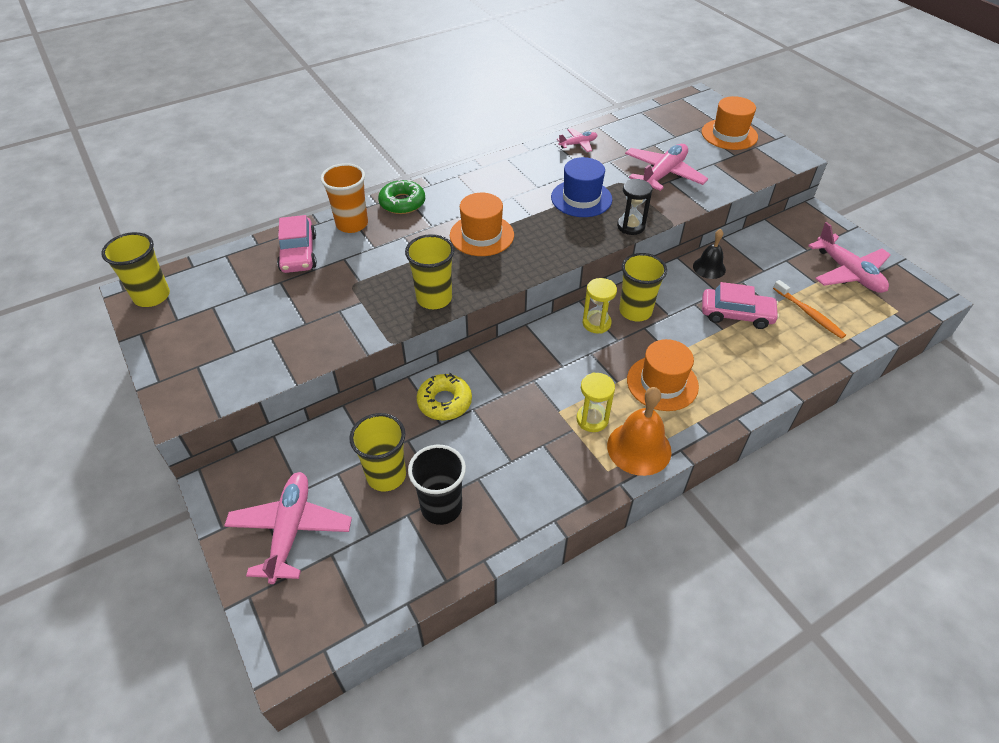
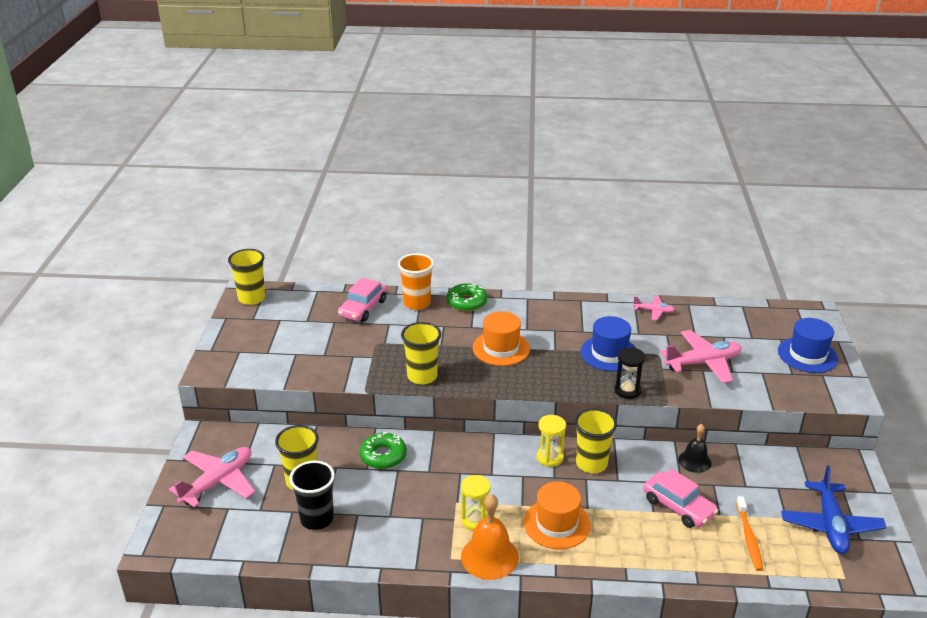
camera: 35 degrees right, 15 degrees down
yellow donut [417,373,472,421] -> green donut [360,432,407,469]
orange hat [702,96,758,150] -> blue hat [778,318,838,373]
pink plane [808,222,891,293] -> blue plane [781,466,886,554]

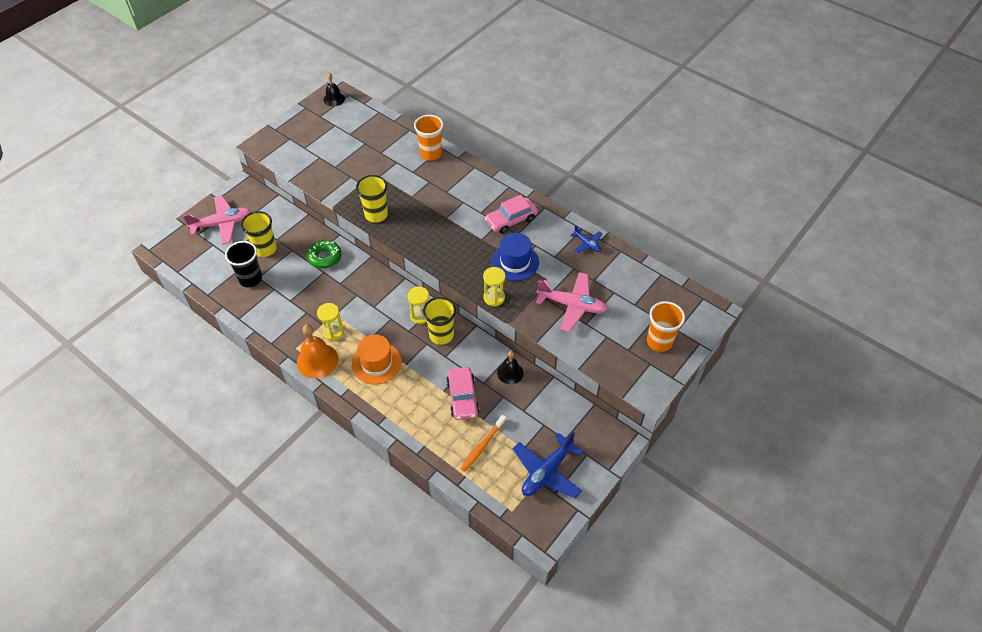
camera: 35 degrees right, 20 degrees up
yellow cup [228,249,265,305] -> black bell [323,73,345,107]
pink car [338,277,387,322] -> pink car moved to [485,195,538,234]
green donut [447,283,487,311] -> none
orange hat [473,311,530,366] -> none
black hourglass [614,347,645,399] -> yellow hourglass [483,267,505,307]
pink plane [633,296,675,320] -> blue plane [570,225,602,253]
blue hat [778,318,838,373] -> orange cup [647,301,685,352]

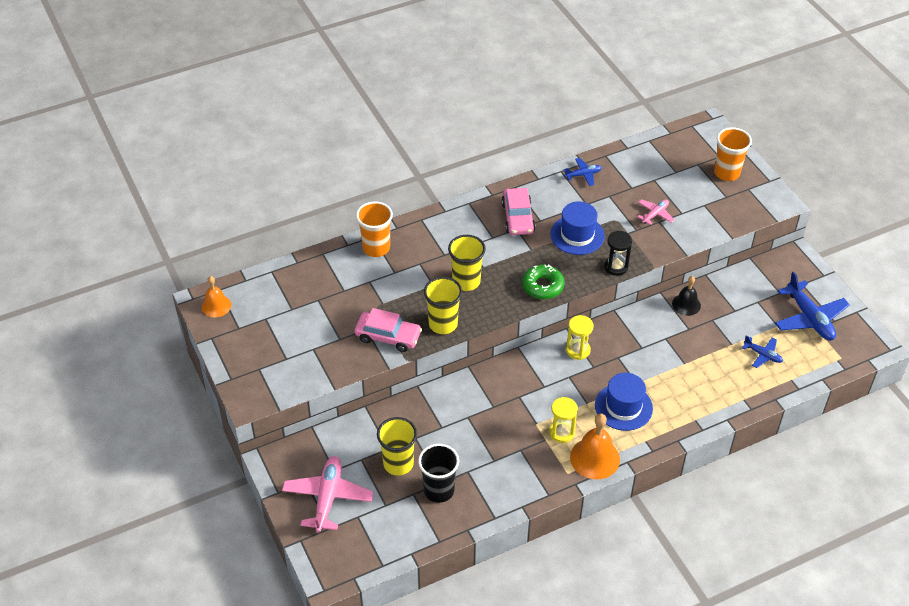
camera: 65 degrees left, 5 degrees down
green donut [307,240,342,269] -> green donut moved to [522,264,565,299]
black bell [323,73,345,107] -> orange bell [201,276,231,317]
orange hat [352,334,402,385] -> blue hat [595,373,653,431]
yellow cup [423,297,456,345] -> yellow cup moved to [448,235,486,291]
pink car [446,367,479,420] -> pink car moved to [355,308,422,352]
orange toothbrush [460,415,506,472] -> blue plane [742,336,783,368]
yellow hourglass [483,267,505,307] -> black hourglass [604,231,632,276]
pink plane [536,272,608,332] -> pink plane [638,199,674,225], size x0.53

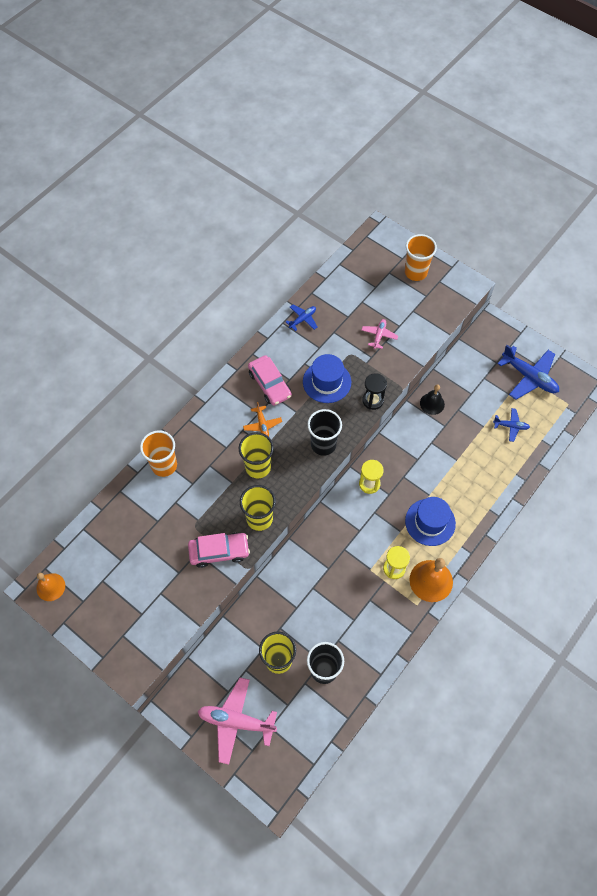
camera: 25 degrees left, 15 degrees up
pink plane [282,456,373,533] -> pink plane turned 60 degrees counterclockwise [198,678,277,765]
green donut [522,264,565,299] -> black cup [307,409,342,456]
none -> orange plane [243,402,282,437]

